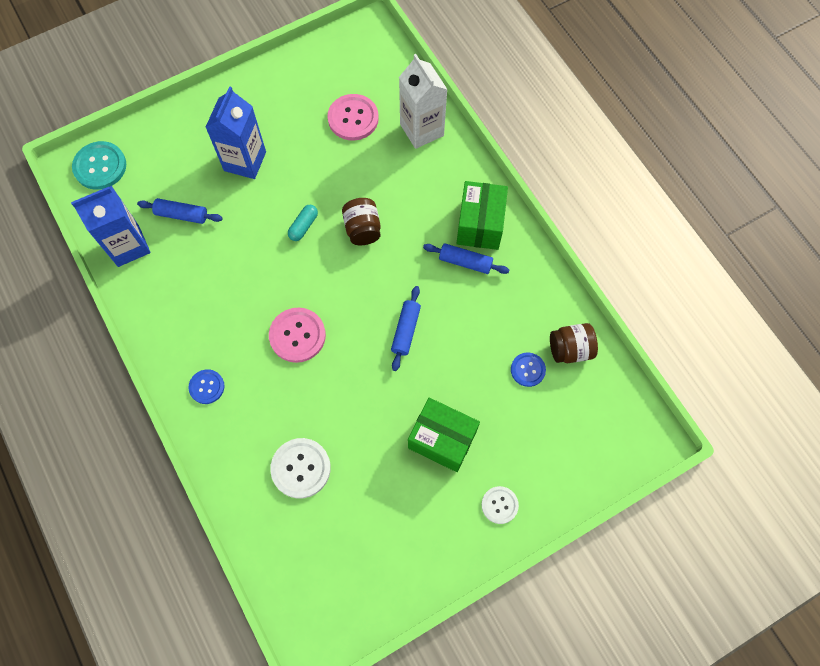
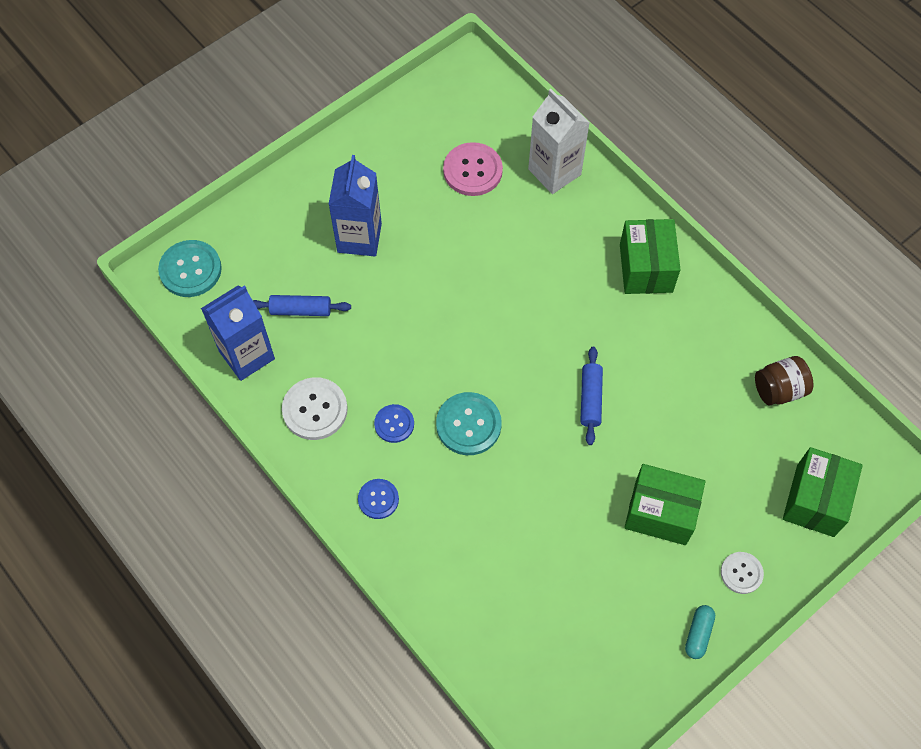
camera: 10 degrees left, 5 degrees down
pink button [269,308,326,363] -> turquoise button [436,392,502,455]
white button [270,438,331,499] -> white button moved to [282,377,348,440]
turquoise capsule [288,205,318,241] -> turquoise capsule moved to [685,605,715,659]
brown jar [342,198,381,246] -> none
blue rolling pin [423,243,509,274] -> none
blue button [511,353,546,387] -> blue button moved to [374,404,414,443]
none -> green box [783,447,863,537]

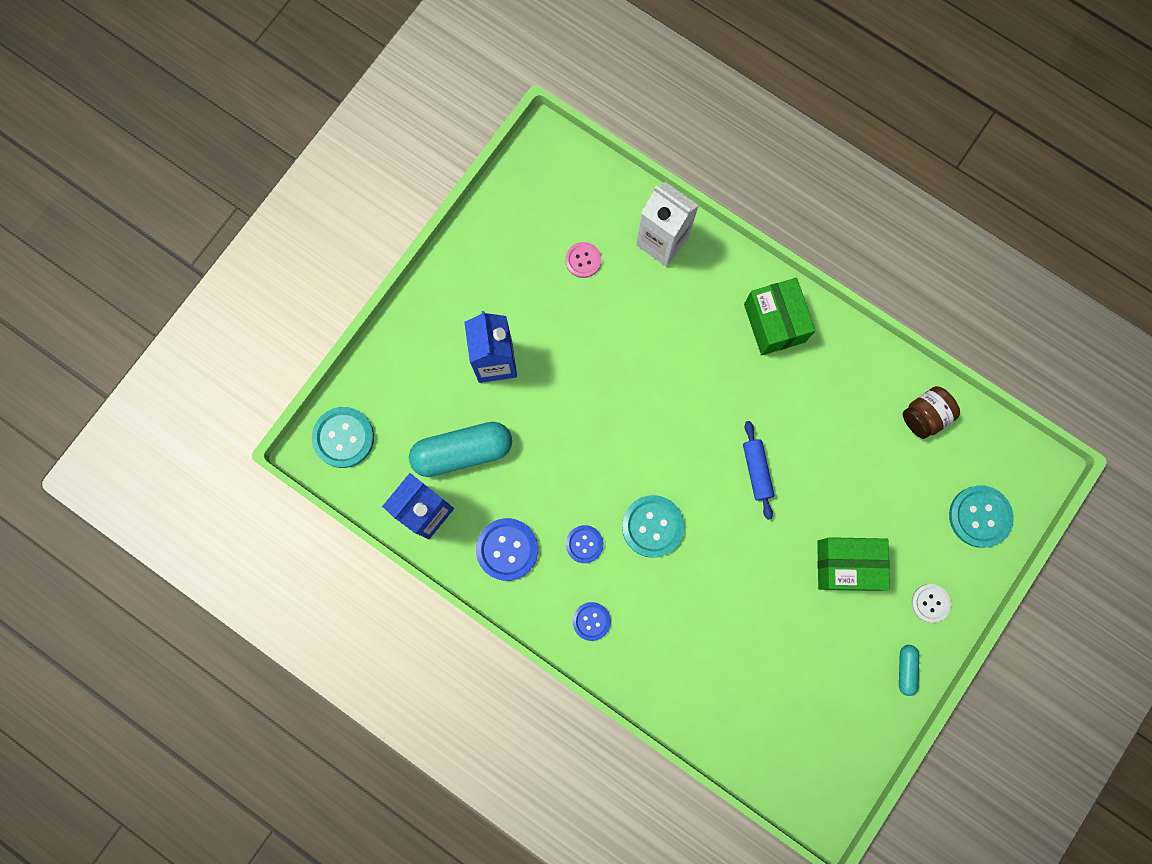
camera: 15 degrees left, 15 degrees up
blue rolling pin [253,295,351,316] -> turquoise capsule [409,422,512,477]
white button [282,377,348,440] -> blue button [476,518,538,581]
pink button [443,142,503,196] -> pink button [565,242,601,278], size x0.61
green box [783,447,863,537] -> turquoise button [949,485,1014,548]

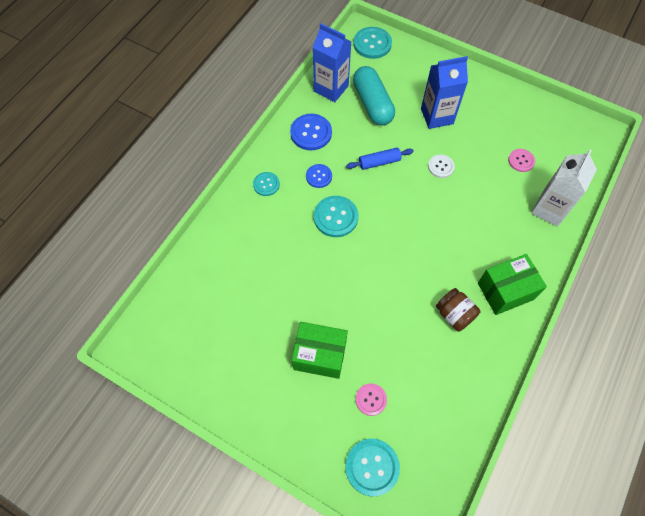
camera: 85 degrees right, 15 degrees down
blue button [573,602,611,641] -> turquoise button [253,172,280,196]
blue rolling pin [743,421,774,520] -> blue rolling pin moved to [346,148,414,170]
green box [817,537,890,591] -> green box turned 75 degrees counterclockwise [292,322,348,379]
turquoise capsule [899,645,919,696] -> none
brown jar [903,386,960,439] -> brown jar moved to [436,288,480,332]
white button [911,584,951,623] -> white button moved to [428,154,455,178]
none -> pink button [355,383,387,416]

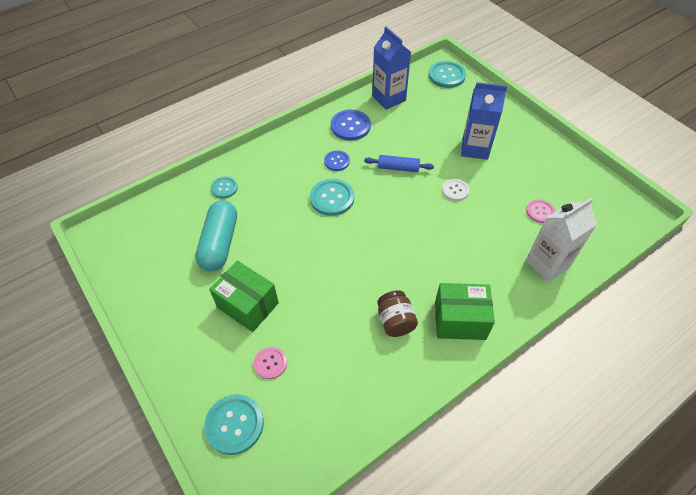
camera: 25 degrees right, 10 degrees down
turquoise button [253,172,280,196] -> turquoise button moved to [211,176,238,199]
turquoise capsule [353,66,395,125] -> turquoise capsule moved to [195,200,237,272]

